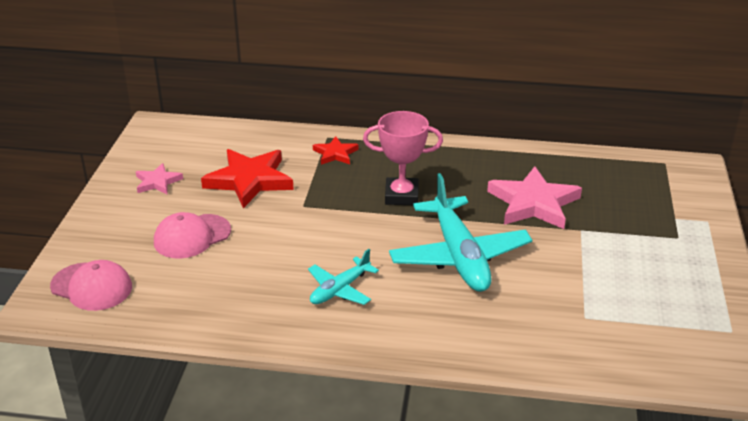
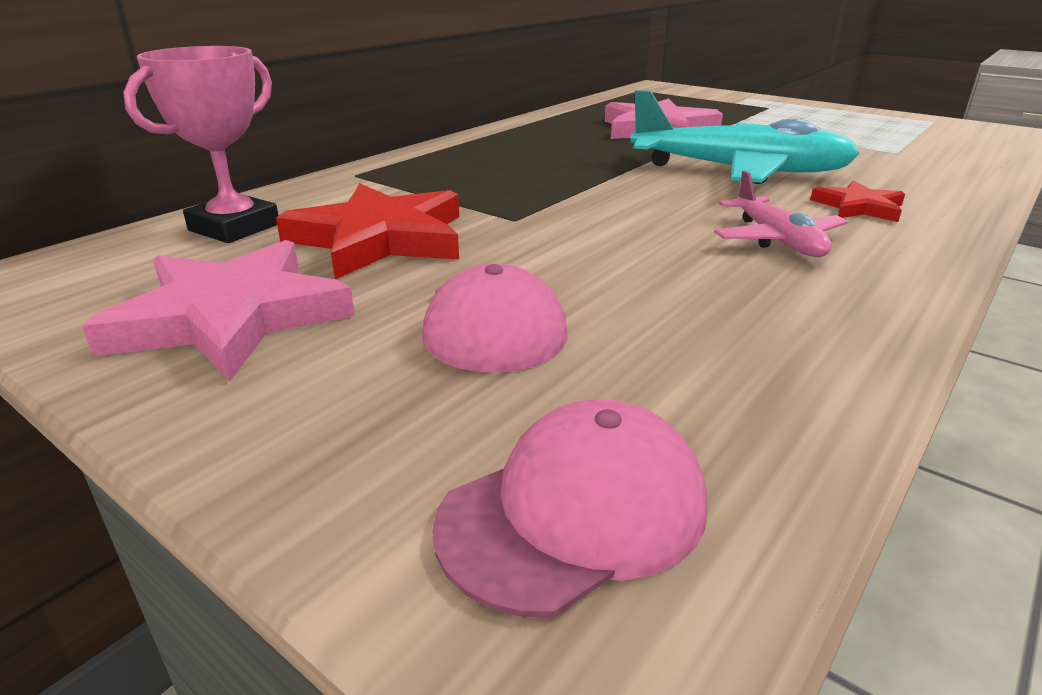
camera: 60 degrees left, 5 degrees down
pink star [136,163,183,194] -> pink star [82,240,355,381], size x1.89
turquoise plane [308,249,379,305] -> pink plane [714,171,848,257]
red star [313,136,359,165] -> red star moved to [810,180,905,222]
pink trophy [363,111,443,205] -> pink trophy moved to [123,46,279,243]

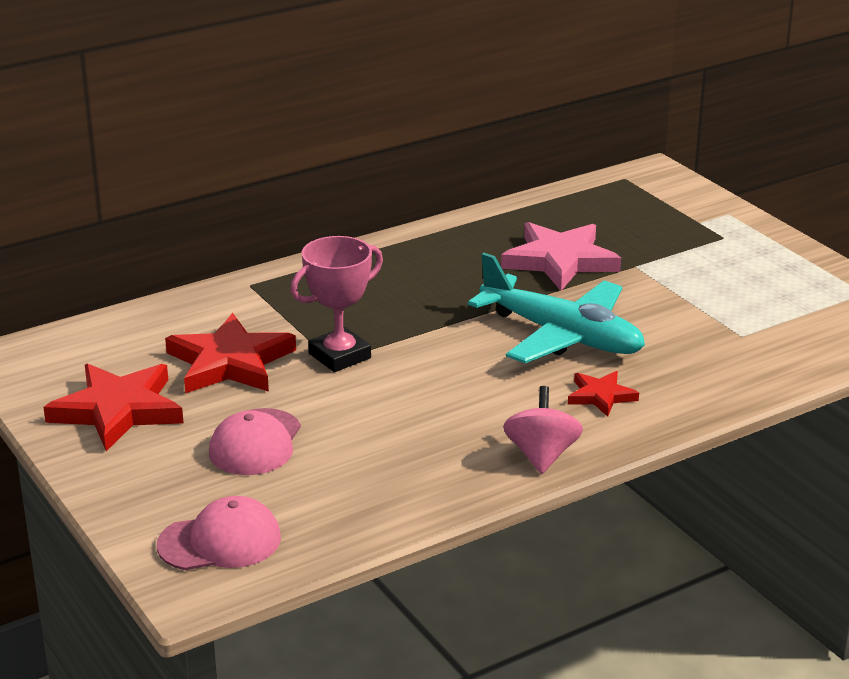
camera: 20 degrees right, 0 degrees up
pink star [82,240,355,381] -> red star [43,363,184,451]
pink trophy [123,46,279,243] -> pink trophy moved to [290,236,383,372]
pink plane [714,171,848,257] -> none
none -> pink spinning top [503,386,583,474]

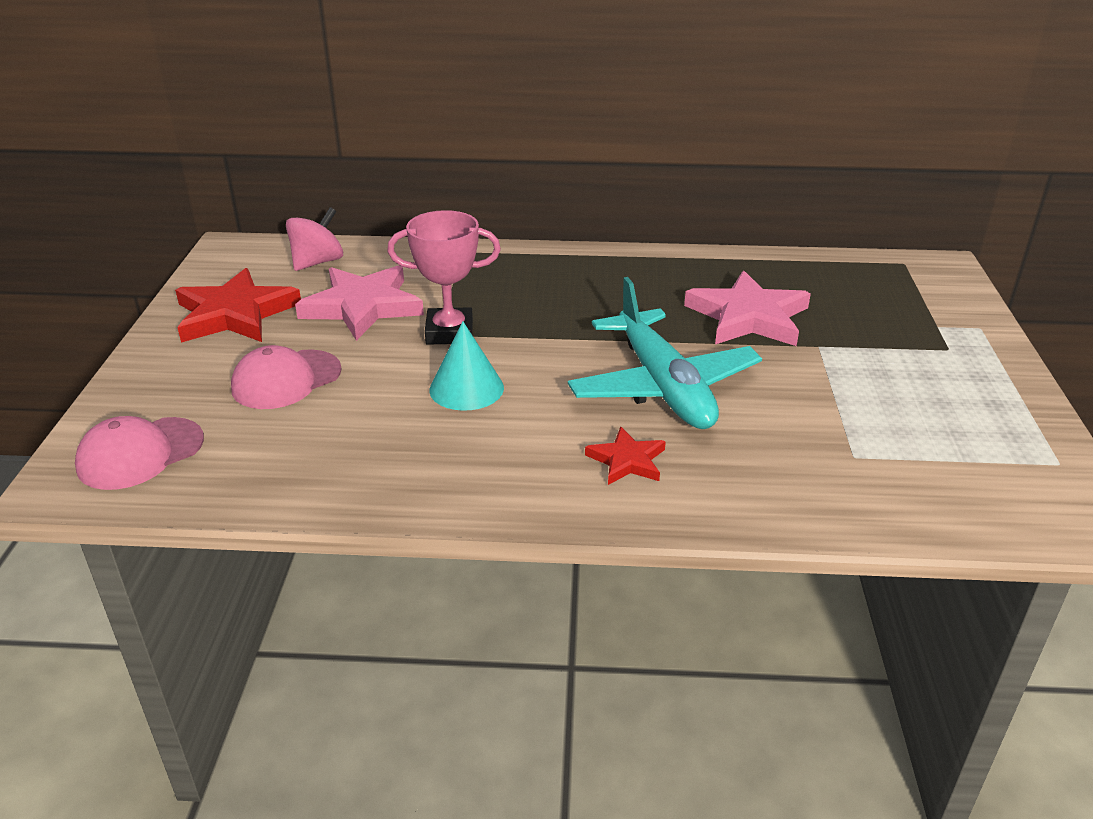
camera: 35 degrees right, 5 degrees up
pink cap [157,496,281,570] -> pink cap turned 120 degrees clockwise [75,416,204,490]
red star [165,313,296,393] -> pink star [295,266,424,341]
pink spinning top [503,386,583,474] -> pink spinning top moved to [286,207,343,271]
none -> turquoise cone [429,321,504,411]

